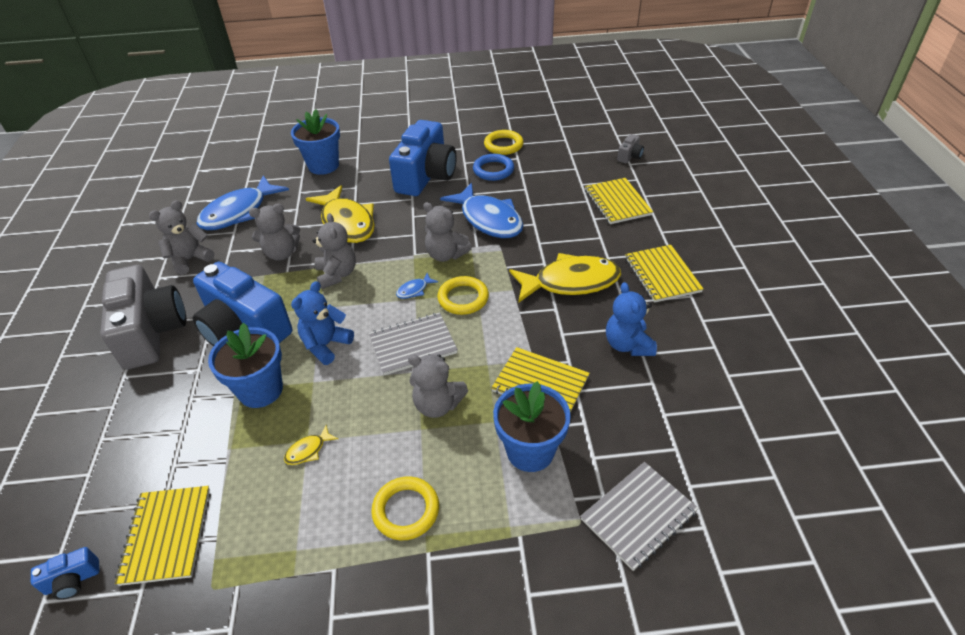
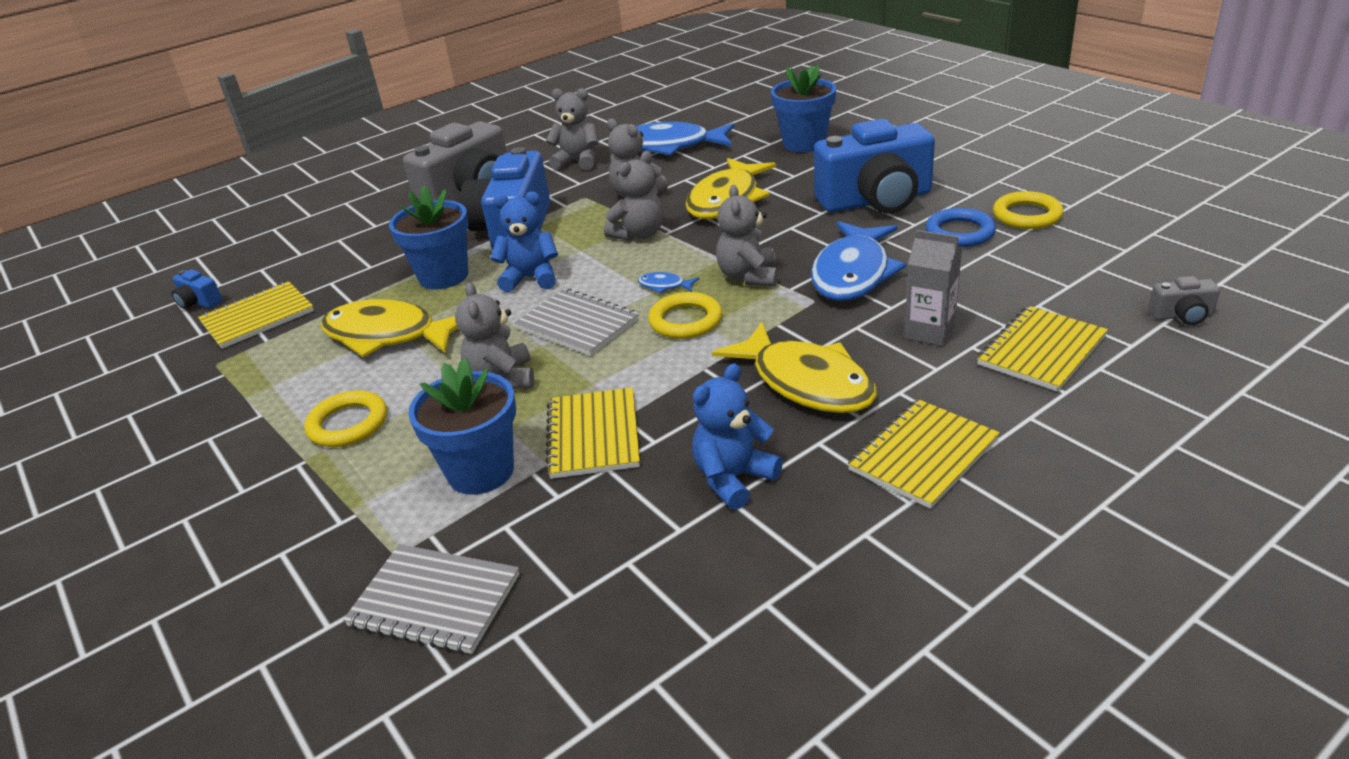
camera: 60 degrees right, 10 degrees down
yellow fish [284,425,338,465] -> yellow fish [321,299,458,358], size x2.48
none -> grey carton [905,230,962,346]

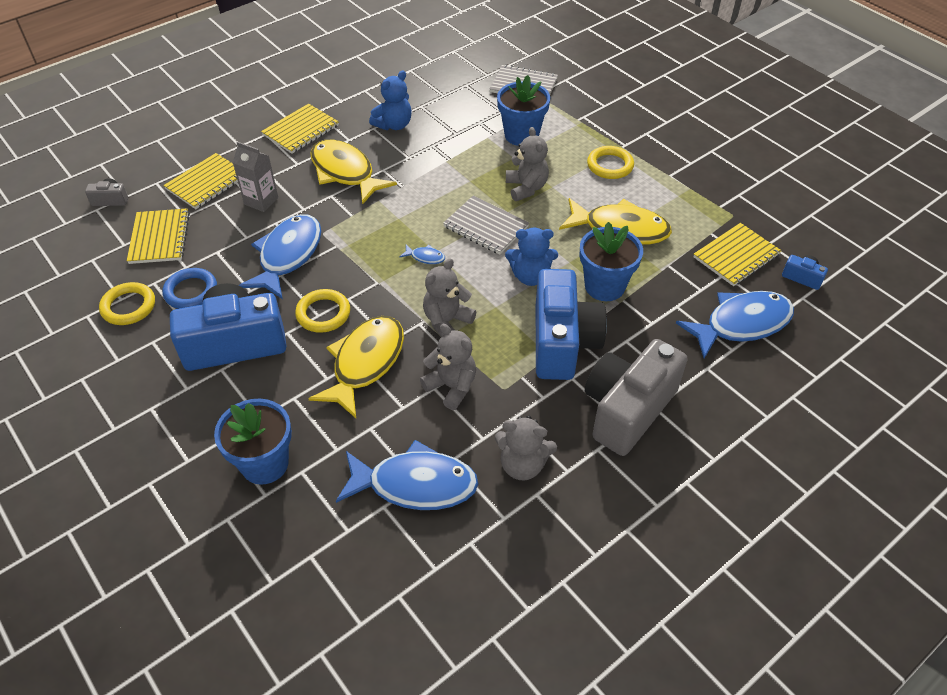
camera: 175 degrees right, 15 degrees up
yellow notebook [545,387,640,479] -> yellow notebook moved to [127,208,190,264]
yellow ring [648,292,722,339] -> yellow ring moved to [295,289,350,333]
grey teddy bear [716,185,778,286] -> none
none -> blue fish [676,291,794,358]

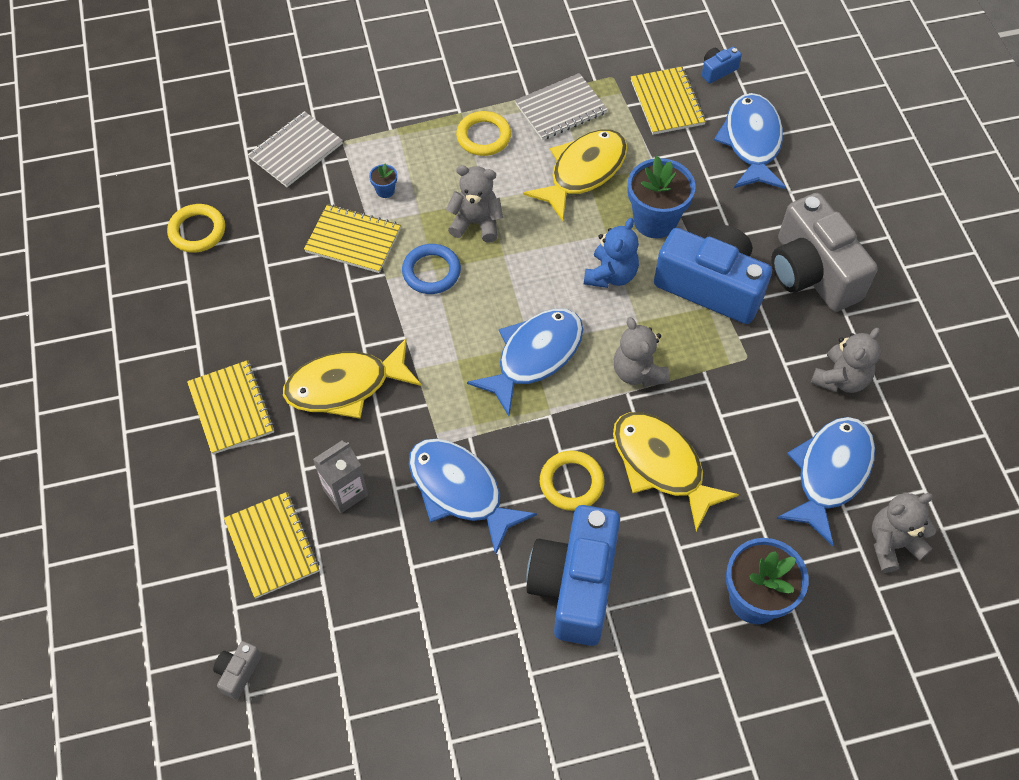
camera: 65 degrees left, 10 degrees up
yellow ring [99,282,155,325] -> yellow ring moved to [167,204,225,253]
yellow notebook [127,208,190,264] -> yellow notebook moved to [304,204,401,273]
blue ring [163,268,217,309] -> blue ring moved to [402,244,461,294]
blue teddy bear [369,71,412,130] -> none
blue fish [399,245,445,264] -> blue fish [467,309,583,416], size x2.48
grey teddy bear [420,324,476,410] -> grey teddy bear moved to [872,493,936,573]
grey notebook [443,196,529,255] -> grey notebook moved to [515,73,608,140]
blue flower pot [497,75,550,146] -> blue flower pot [369,164,397,198], size x0.43

